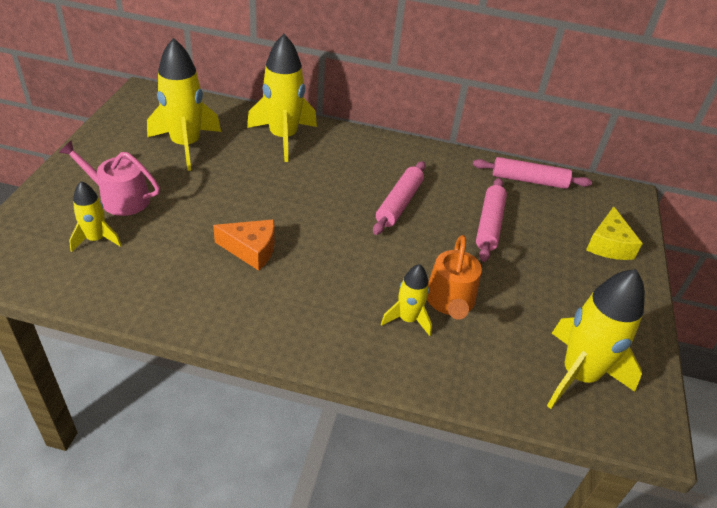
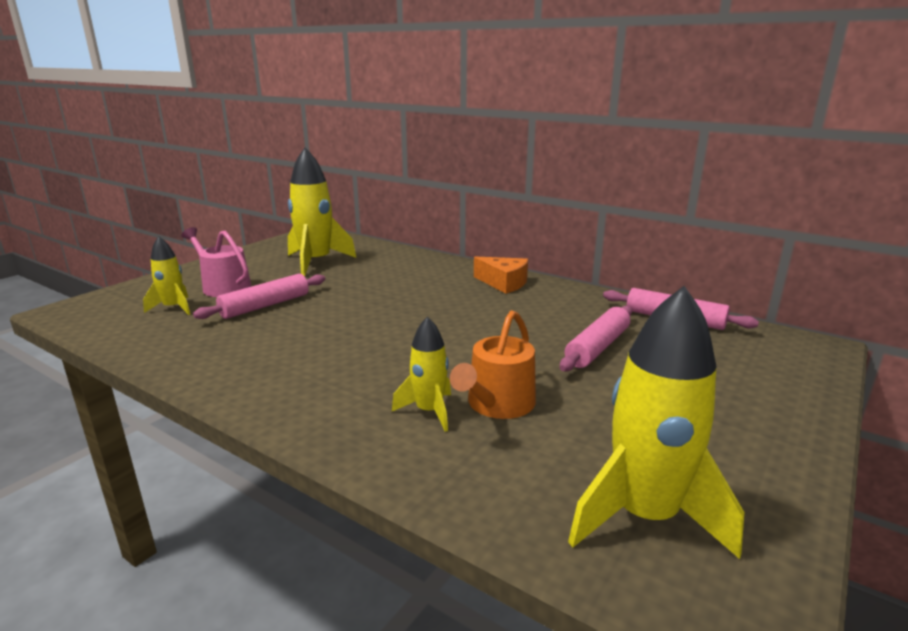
camera: 25 degrees right, 20 degrees down
orange cheese [213,219,275,271] -> orange cheese moved to [474,256,528,294]
yellow rocket [247,34,317,162] -> none
pink rolling pin [373,161,425,235] -> pink rolling pin moved to [193,274,325,319]
yellow cheese [586,206,643,260] -> none

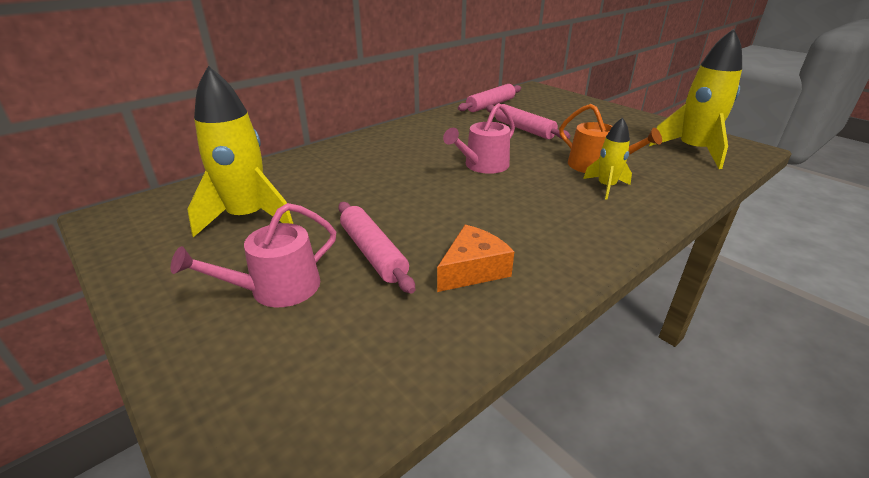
camera: 75 degrees left, 10 degrees up
yellow rocket [143,236,190,315] -> none
orange cheese [474,256,528,294] -> orange cheese moved to [437,225,514,292]
none -> pink watering can [443,103,515,174]

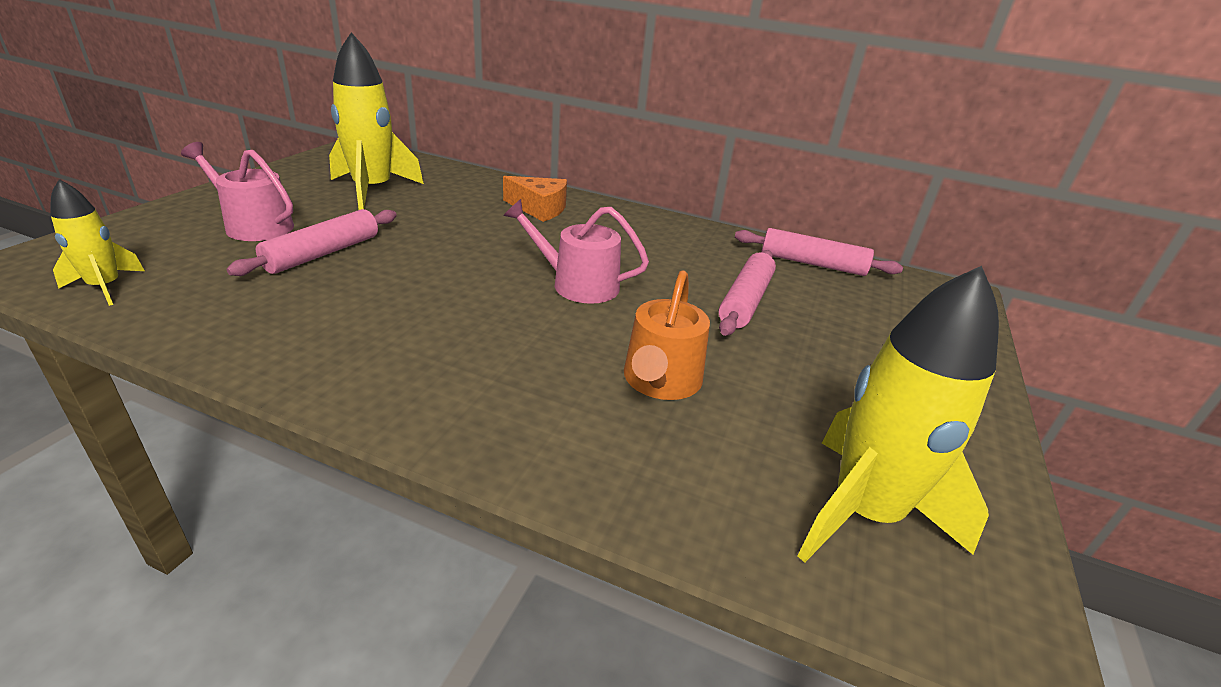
camera: 60 degrees right, 0 degrees up
orange cheese [437,225,514,292] -> orange cheese moved to [503,176,567,222]
yellow rocket [583,117,632,200] -> yellow rocket moved to [50,179,145,306]

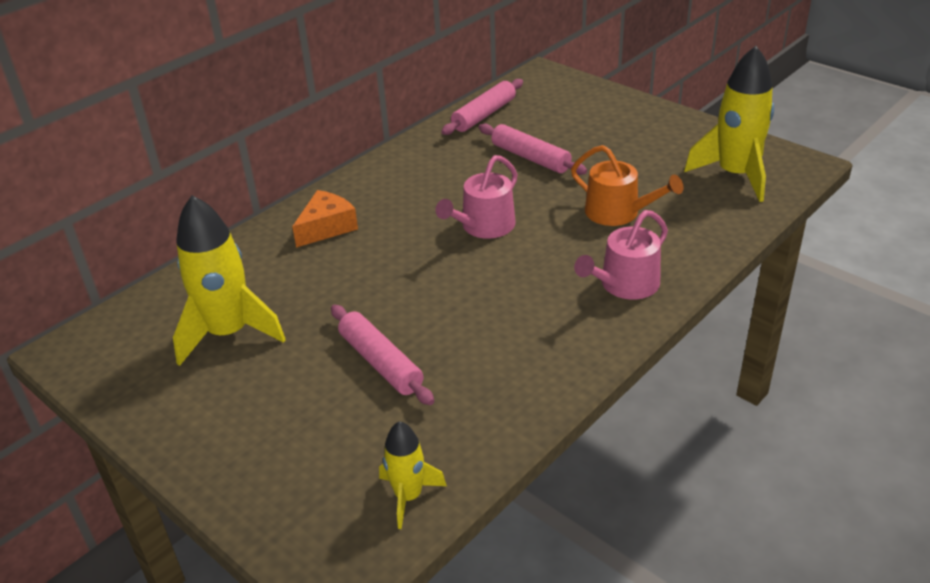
camera: 65 degrees left, 5 degrees up
pink watering can [181,142,294,241] -> pink watering can moved to [574,210,668,300]

